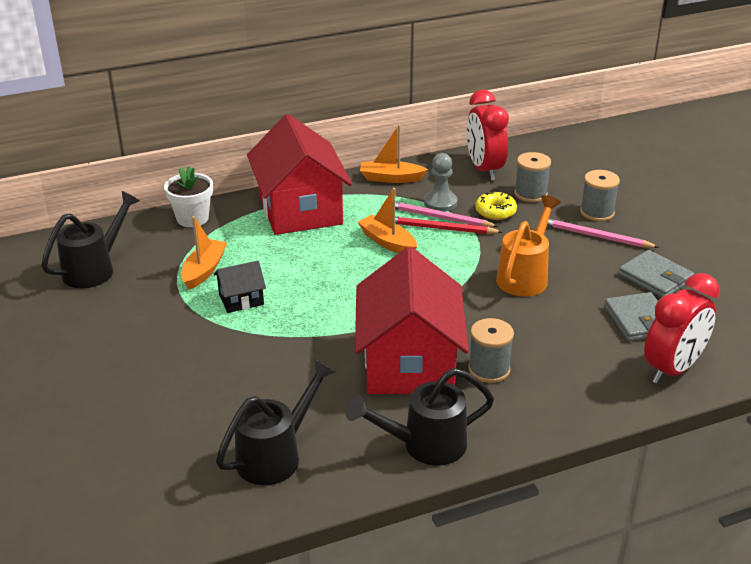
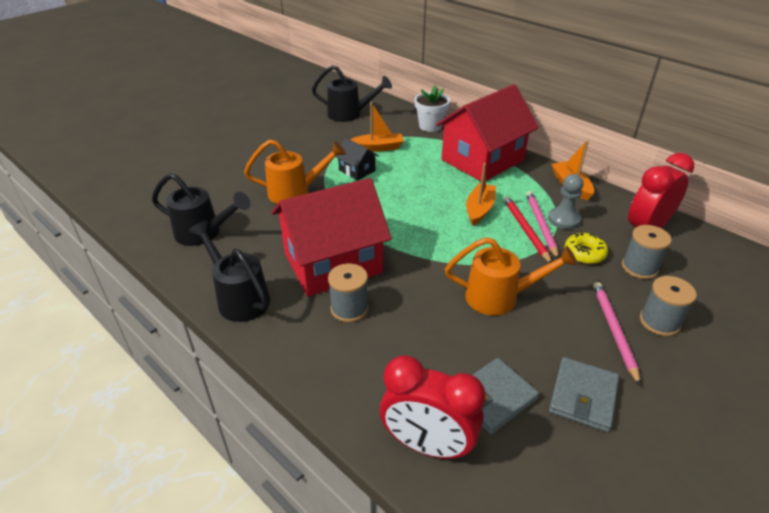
camera: 65 degrees right, 5 degrees up
none -> orange watering can [244,140,346,204]

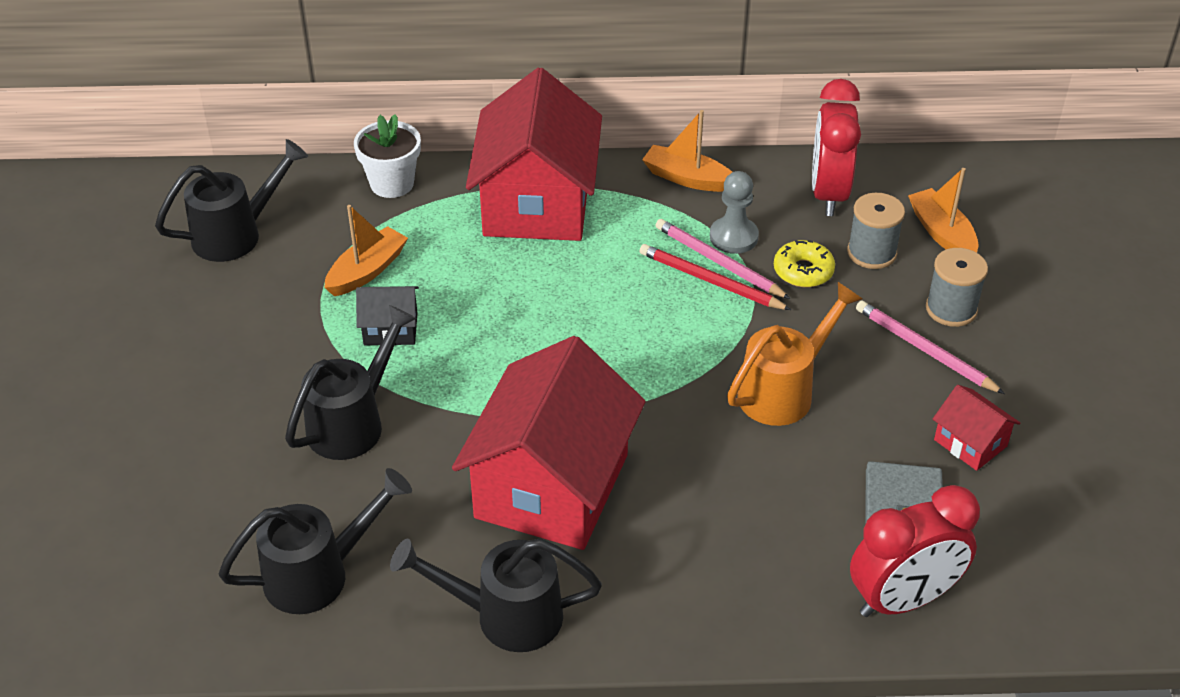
camera: 45 degrees left, 5 degrees up
orange watering can [244,140,346,204] -> black watering can [285,305,417,460]
grey spool [328,263,369,322] -> none
orange boat [466,163,496,226] -> orange boat moved to [908,168,979,253]
grey wallet [549,357,619,432] -> red house [933,385,1020,471]

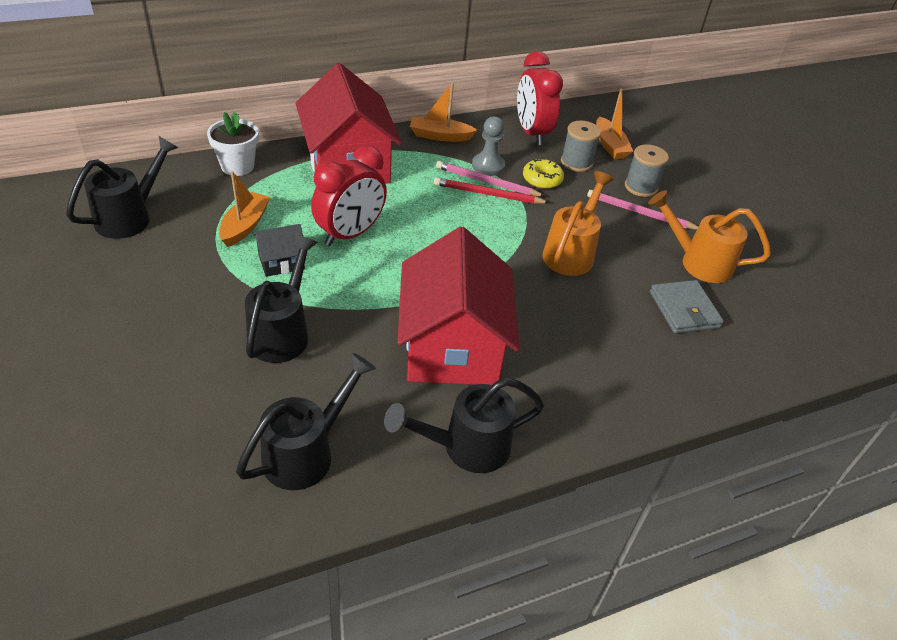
camera: 25 degrees left, 0 degrees up
red clock [850,485,980,617] -> red clock moved to [311,145,387,246]
orange boat [908,168,979,253] -> orange boat turned 150 degrees counterclockwise [596,89,634,159]
red house [933,385,1020,471] -> orange watering can [648,190,771,283]

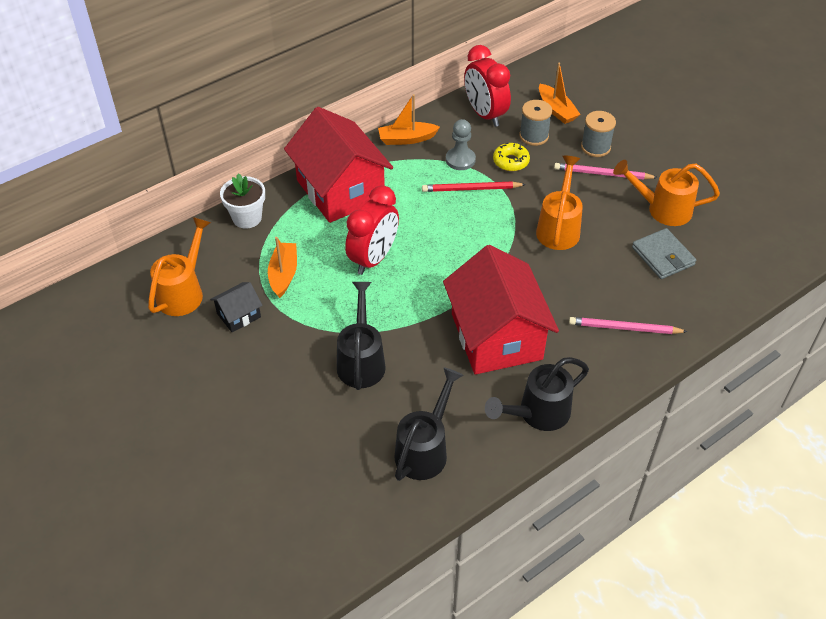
camera: 10 degrees left, 5 degrees up
black watering can [66,136,179,239] -> orange watering can [148,217,211,316]
black house [253,224,305,277] -> black house moved to [210,282,263,332]
pink pencil [436,161,545,197] -> pink pencil moved to [569,317,688,334]

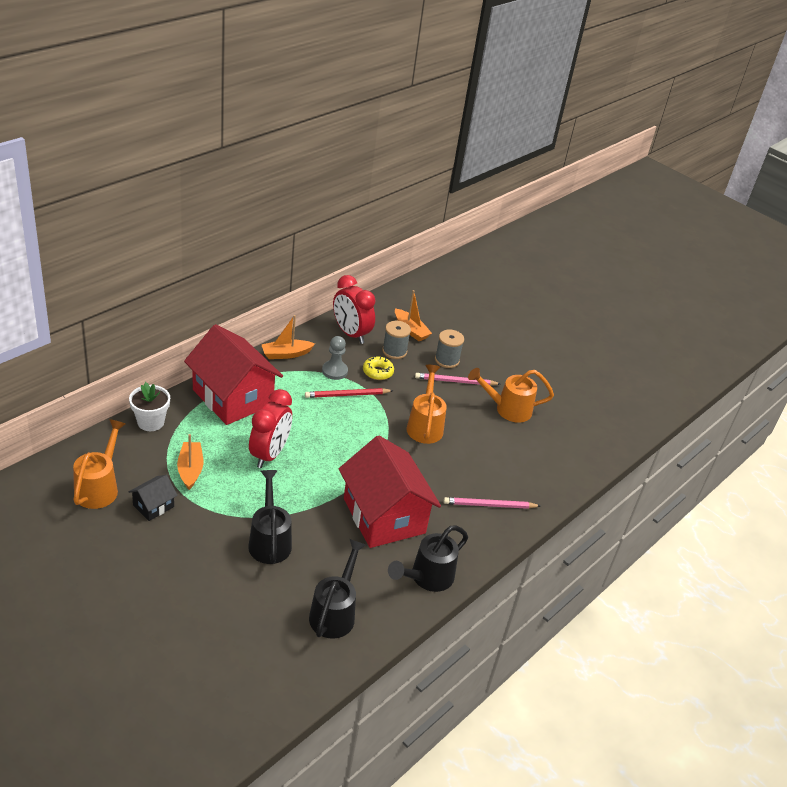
camera: 15 degrees left, 10 degrees down
grey wallet [632,228,696,279] -> none

